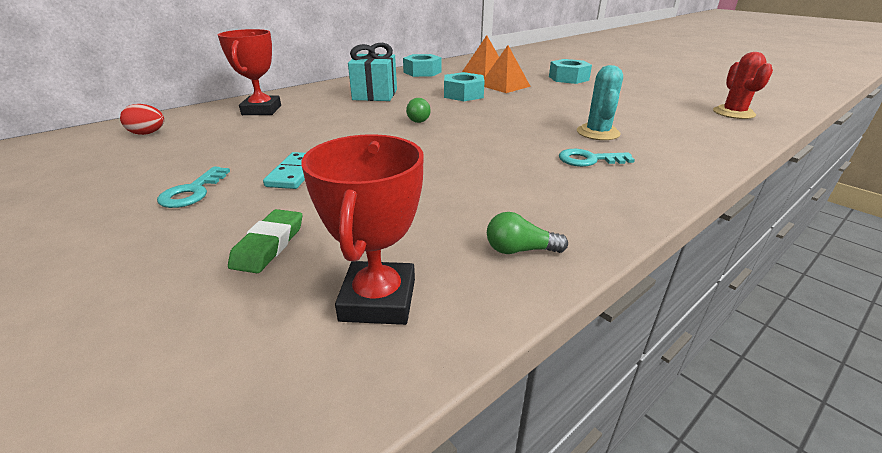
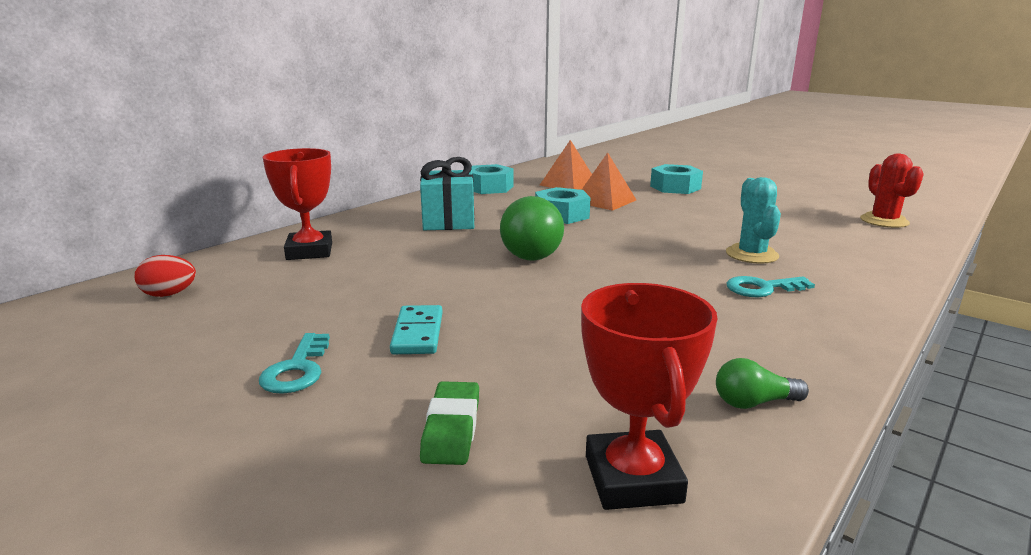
camera: 10 degrees left, 10 degrees down
green light bulb [406,98,431,123] -> green light bulb [500,196,564,261], size x2.02

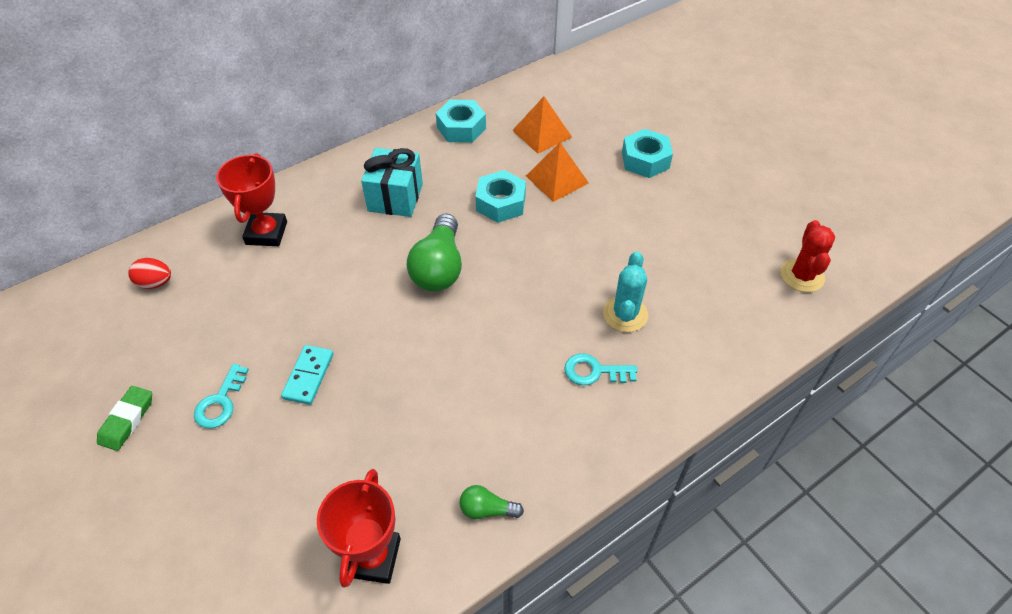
camera: 15 degrees right, 30 degrees up
green eraser [420,381,479,465] -> green eraser moved to [97,386,152,451]

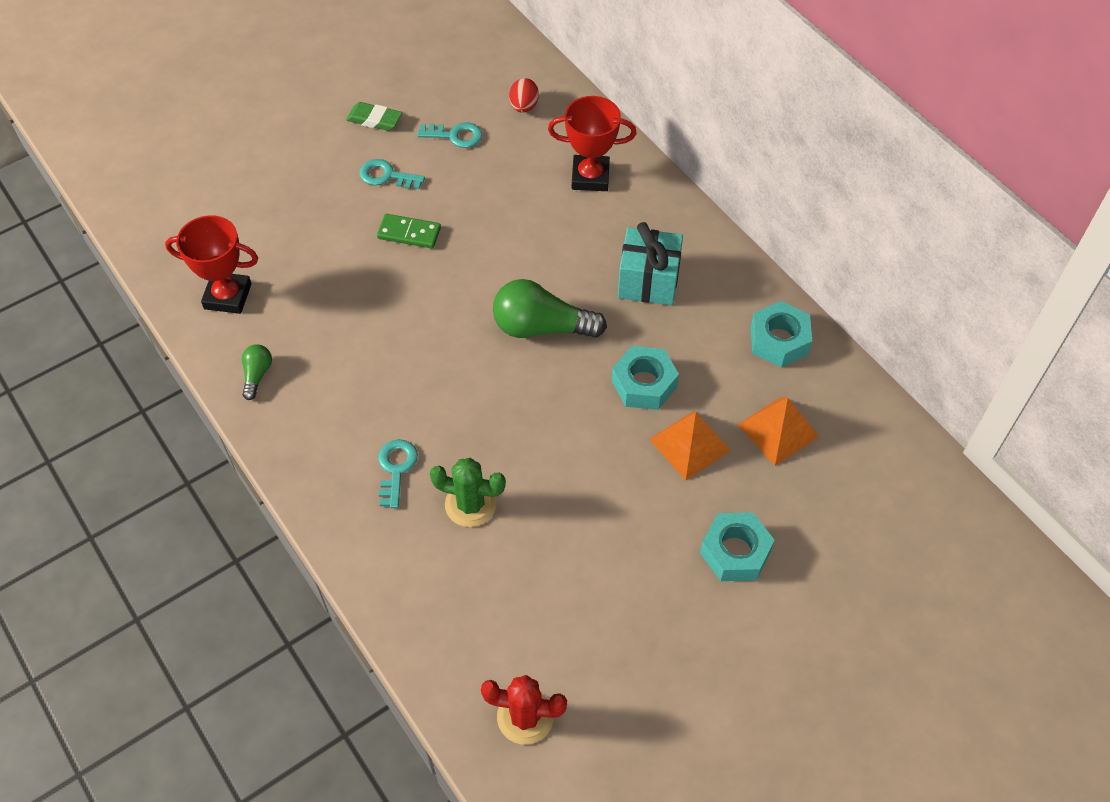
camera: 90 degrees right, 5 degrees up
turquoise domino [281,345,334,405] -> green domino [377,214,441,249]
turquoise cactus [603,252,648,332] -> green cactus [430,458,506,527]
none -> turquoise key [417,122,482,148]

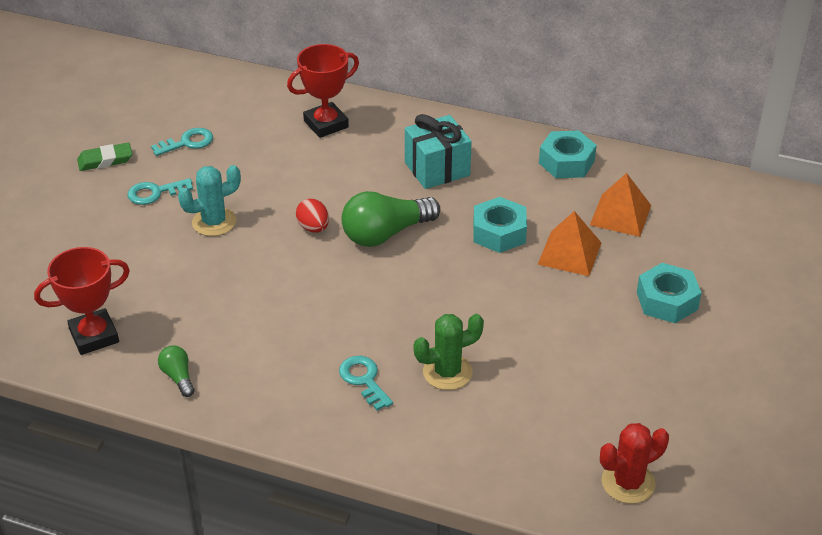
camera: 35 degrees left, 15 degrees down
green domino [377,214,441,249] -> turquoise cactus [178,165,241,236]
red egg [509,78,539,113] -> red egg moved to [296,199,329,233]

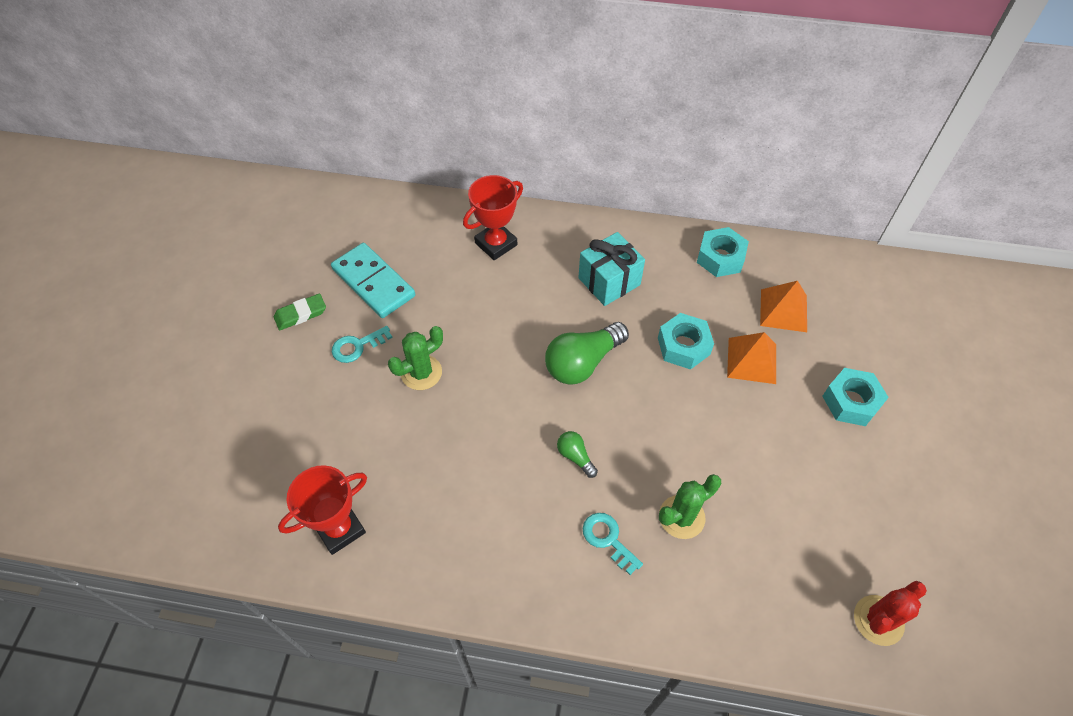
camera: 10 degrees left, 15 degrees up
turquoise key [151,128,213,156] -> turquoise domino [331,243,415,318]
green light bulb [158,346,195,397] -> green light bulb moved to [557,431,598,478]
turquoise cactus [178,165,241,236] -> green cactus [388,326,443,390]
red egg [296,199,329,233] -> none

